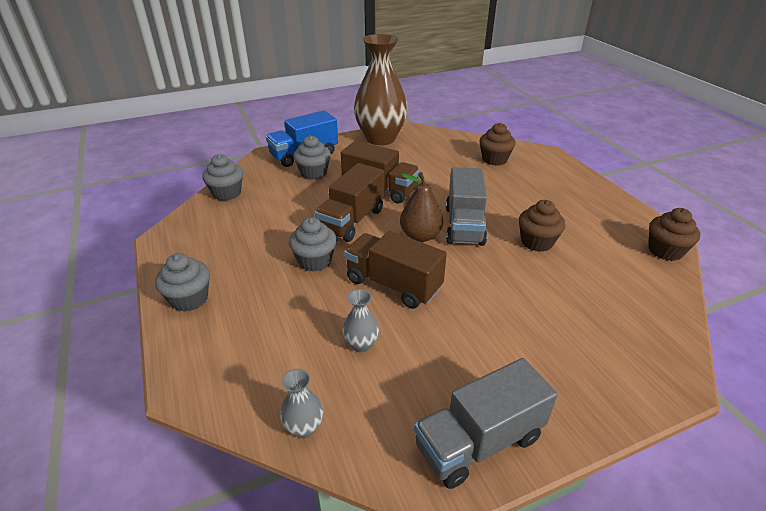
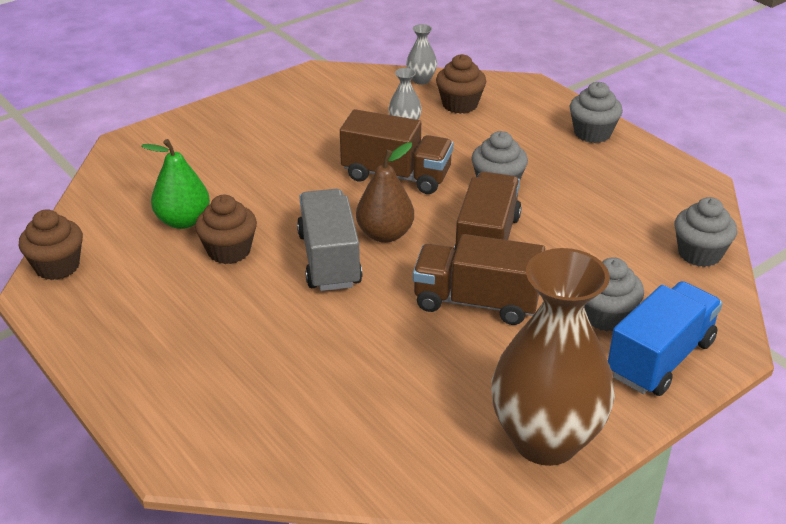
camera: 165 degrees right, 0 degrees up
grey truck [414,358,558,489] -> none
brown cupcake [479,123,516,166] -> brown cupcake moved to [436,54,486,114]
none -> green pear [141,139,210,229]

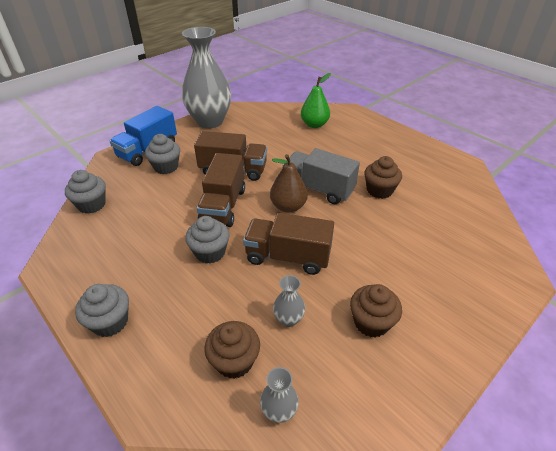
camera: 175 degrees right, 5 degrees up
brown cupcake [19,209,83,280] -> brown cupcake moved to [350,284,402,337]
green pear [141,139,210,229] -> green pear moved to [301,73,331,128]
grey truck [297,189,363,291] -> grey truck turned 135 degrees clockwise [283,148,360,204]
brown vase [491,248,615,466] -> grey vase [182,27,231,129]

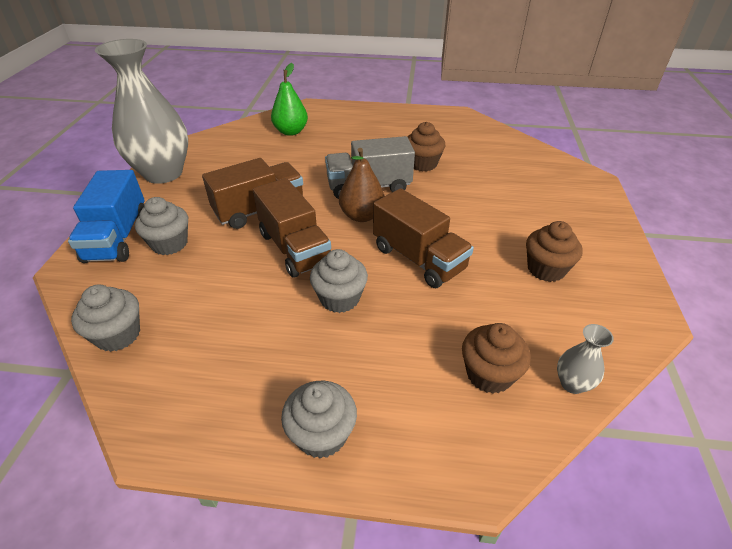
camera: 40 degrees left, 0 degrees up
brown truck [243,213,334,275] -> brown truck turned 105 degrees counterclockwise [373,188,474,288]
grey vase [273,275,305,327] -> none

